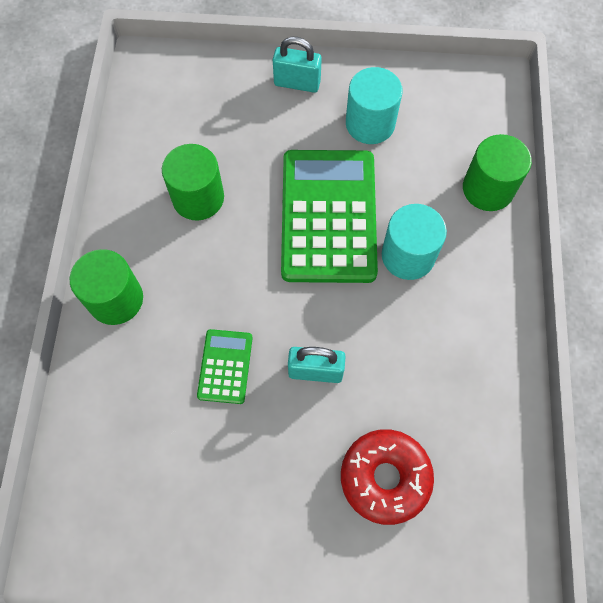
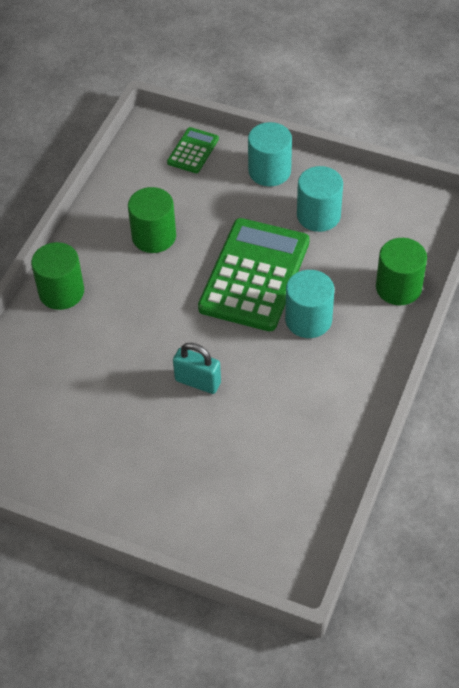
camera: 20 degrees right, 15 degrees down
green calculator [197,329,253,404] -> green calculator moved to [167,127,219,173]
turquoise padlock [273,37,322,93] -> turquoise cylinder [248,122,292,186]
red donut [341,429,434,525] -> none

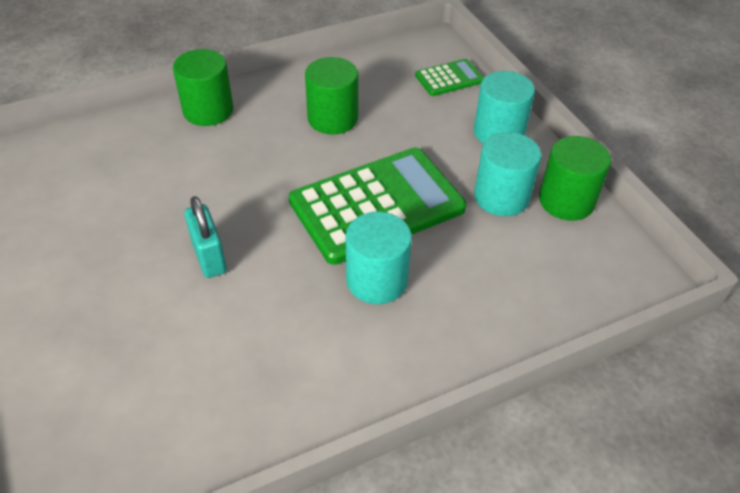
camera: 40 degrees right, 5 degrees down
green cylinder [376,238,427,305] -> green cylinder moved to [539,136,611,221]

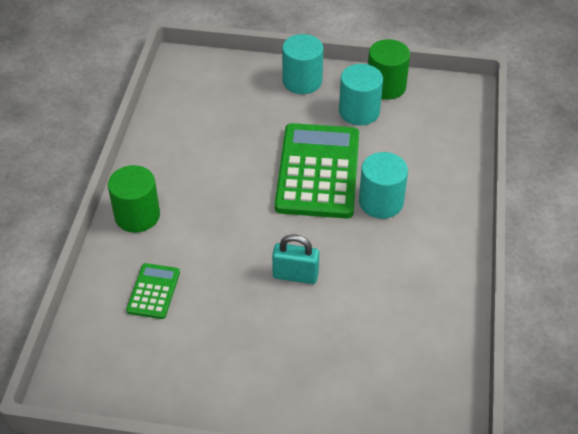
camera: 55 degrees left, 0 degrees up
green cylinder [305,57,358,134] -> none
green calculator [415,59,484,96] -> green calculator moved to [126,263,180,319]

